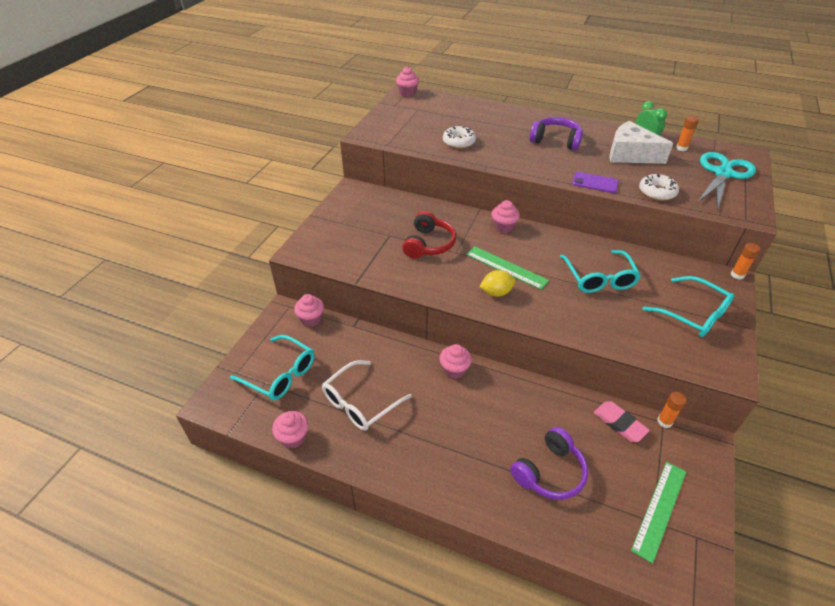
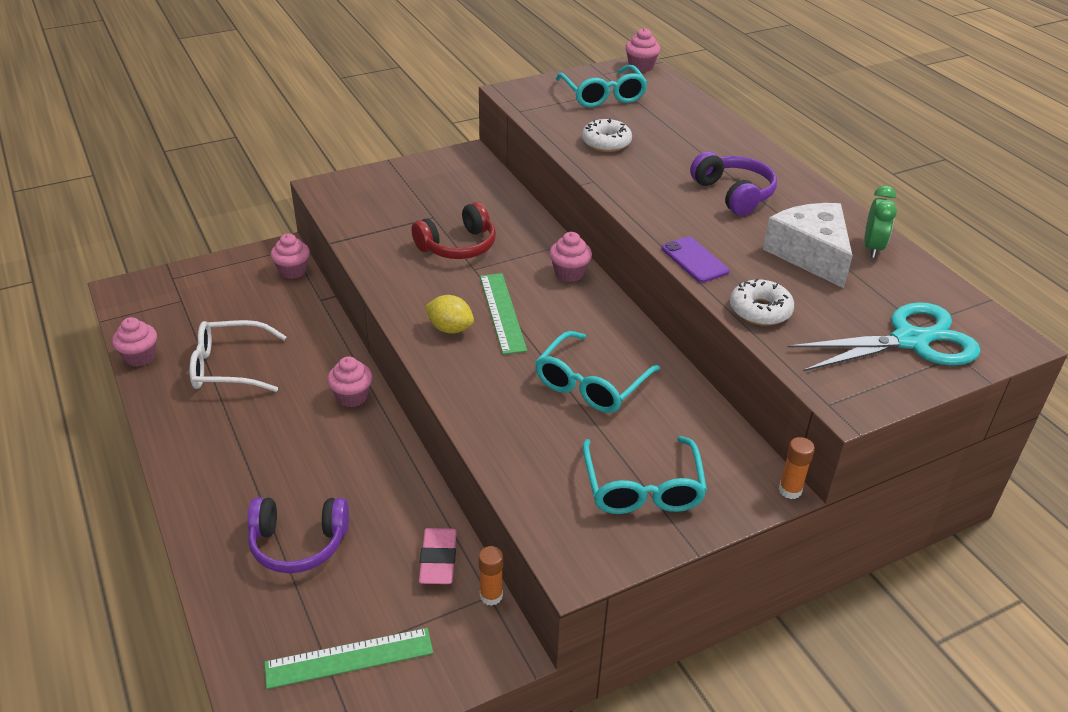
camera: 40 degrees right, 5 degrees down
turquoise glasses [230,335,314,400] -> turquoise glasses moved to [556,65,648,107]
orange glue stick [676,116,699,151] -> none

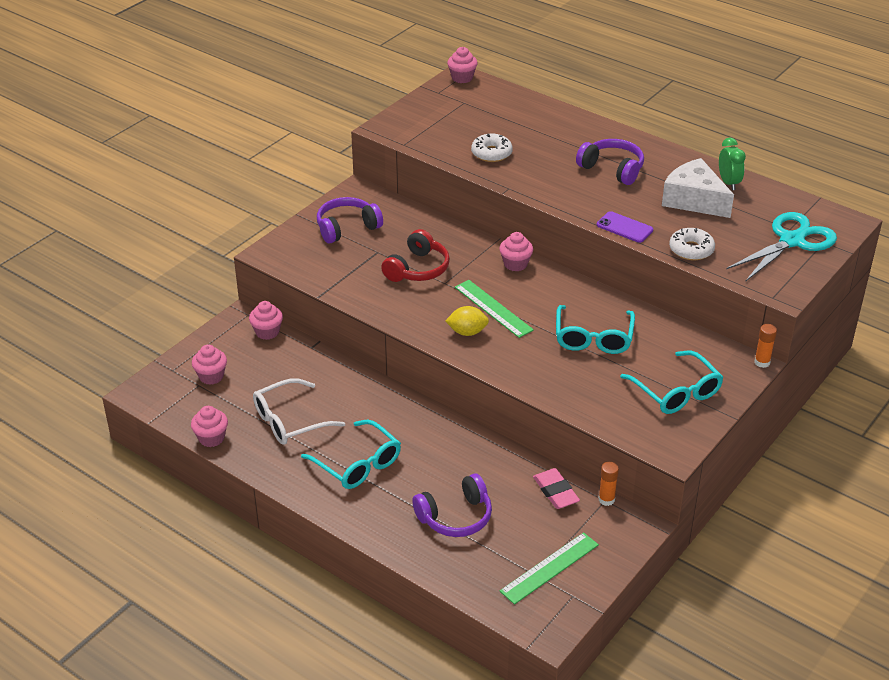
camera: 25 degrees left, 0 degrees up
pink cupcake [327,356,372,407] -> pink cupcake moved to [192,345,227,385]
turquoise glasses [556,65,648,107] -> turquoise glasses moved to [301,420,401,489]
none -> purple headphones [317,197,383,244]

